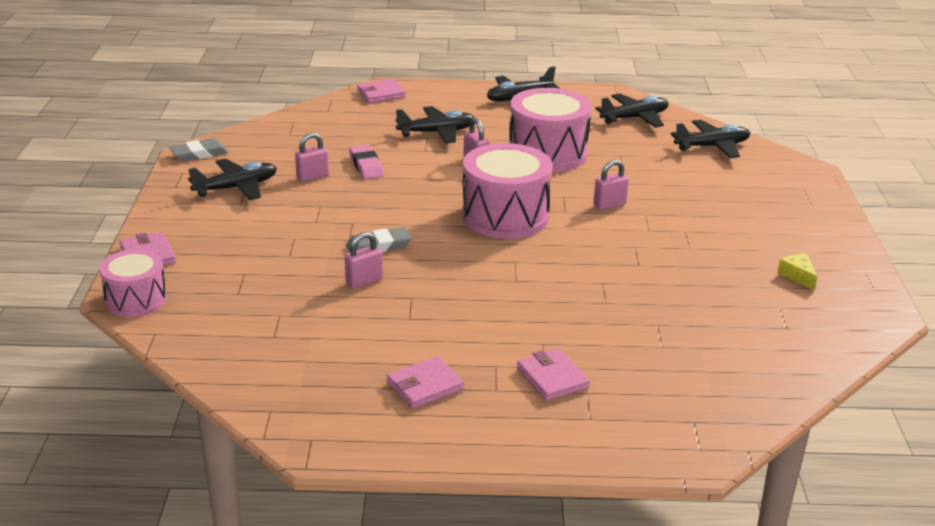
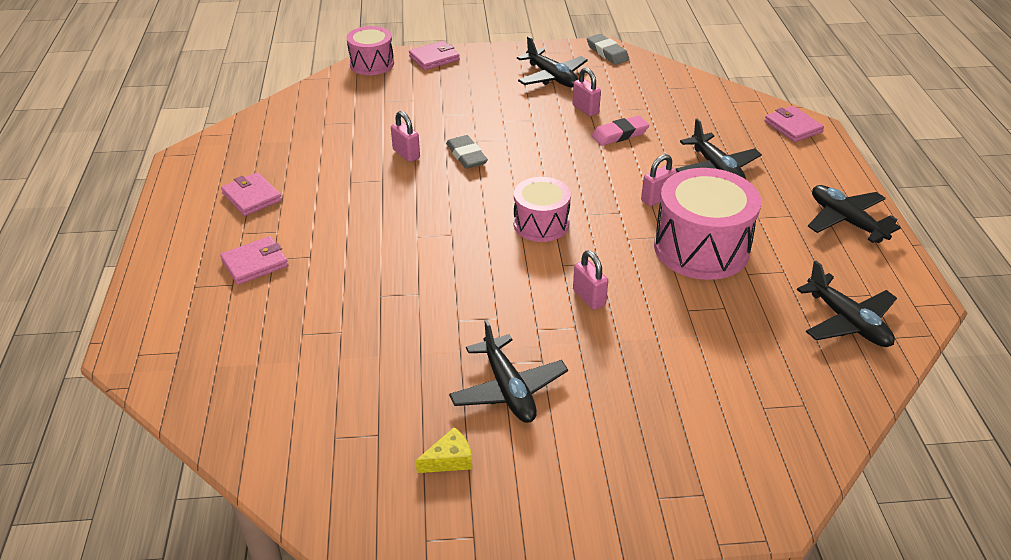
camera: 85 degrees right, 10 degrees up
pink drum [462,143,553,239] -> pink drum [514,177,571,242], size x0.61
black plane [671,120,750,158] -> black plane moved to [449,320,568,423]

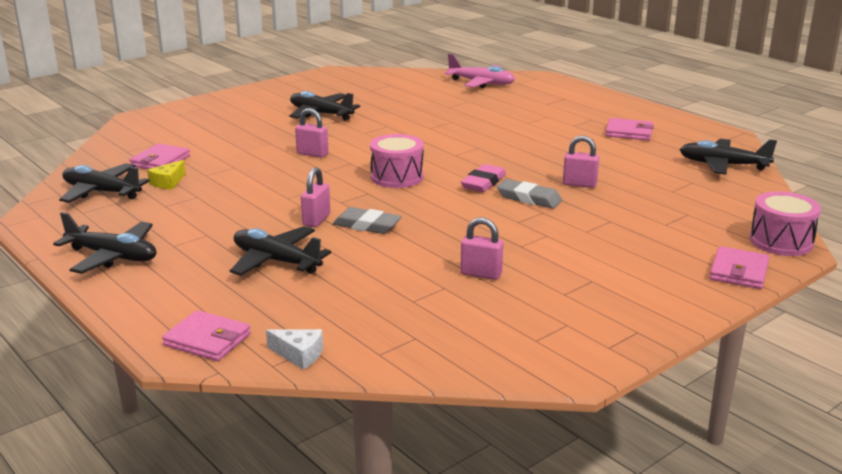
camera: 145 degrees right, 15 degrees down
pink wallet [220,236,288,285] -> pink wallet moved to [129,144,190,169]
yellow cheese [416,427,472,473] -> yellow cheese moved to [147,160,186,190]
black plane [517,36,588,88] -> black plane moved to [680,139,777,174]
grey eraser [587,34,630,65] -> grey eraser moved to [333,207,402,234]
pink eraser [591,116,649,146] -> pink eraser moved to [461,164,506,192]
pink drum [654,168,761,280] -> none
none -> white cheese [266,329,323,370]
none -> pink plane [445,54,515,88]

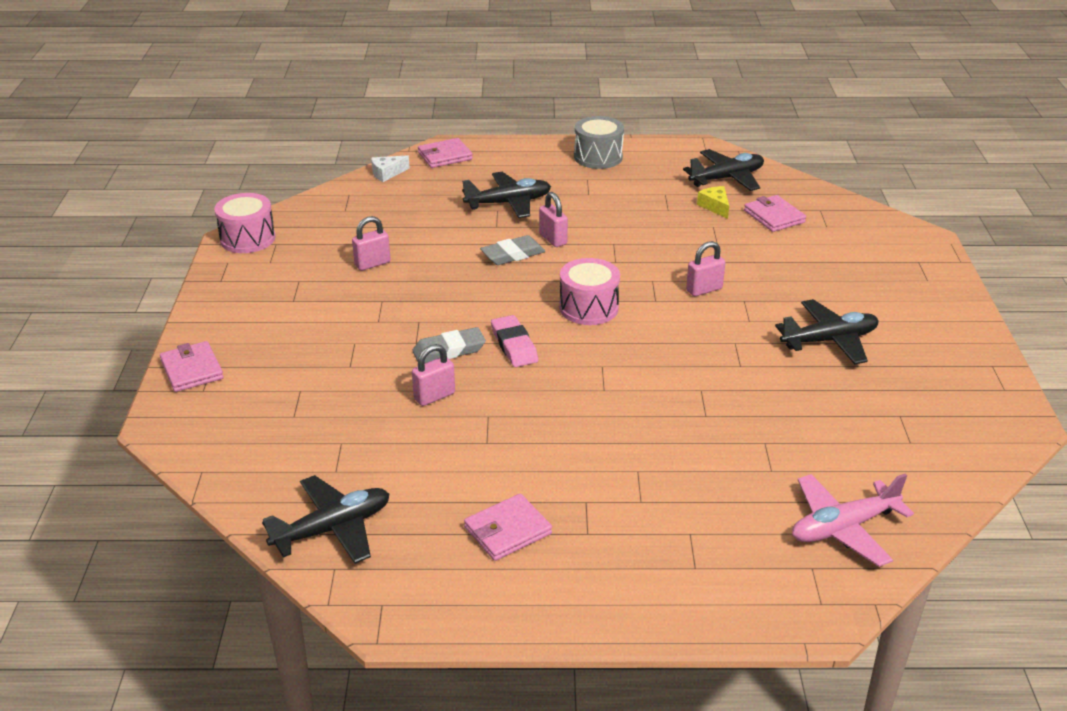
camera: 130 degrees right, 10 degrees up
black plane [53,212,157,274] -> grey drum [574,116,624,169]
pink drum [749,191,821,256] -> pink drum moved to [214,193,276,253]

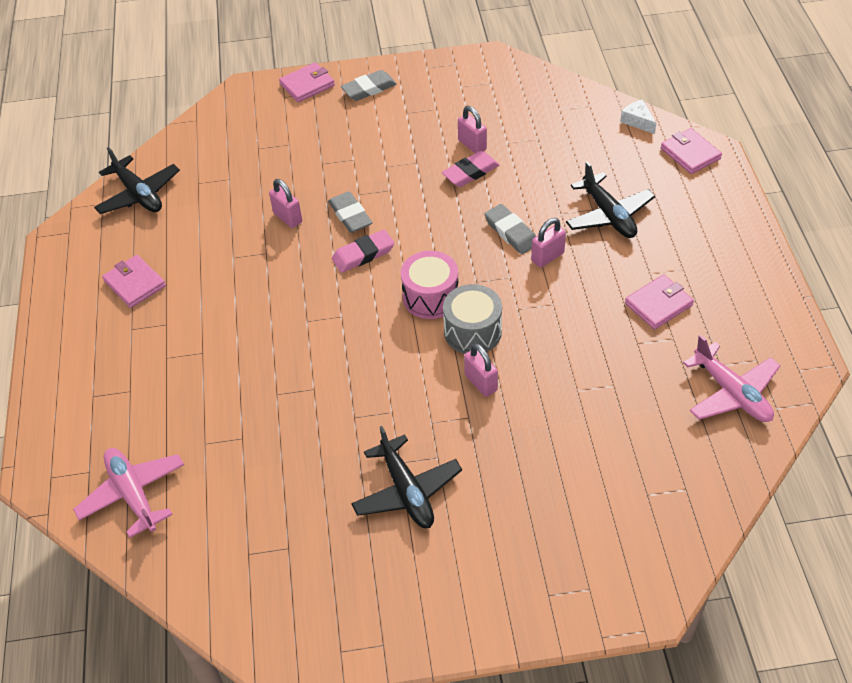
camera: 85 degrees right, 15 degrees up
pink drum [214,193,276,253] -> none
grey drum [574,116,624,169] -> grey drum moved to [443,284,502,354]
black plane [683,149,764,191] -> pink plane [683,335,780,422]
yellow cheese [697,186,729,219] -> none
pink wallet [744,195,806,232] -> pink wallet moved to [625,275,694,330]
none -> grey eraser [341,70,397,101]
none -> pink eraser [442,151,499,187]

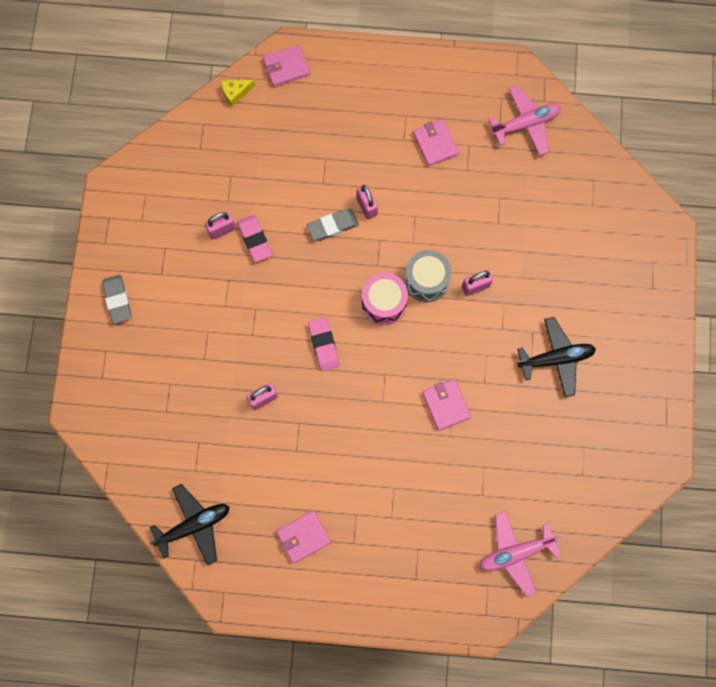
camera: 80 degrees left, 25 degrees up
pink wallet [279,62,335,102] -> pink wallet moved to [422,379,471,431]
grey eraser [328,191,372,233] -> none
black plane [566,161,655,238] -> none
white cheese [620,99,656,134] -> yellow cheese [222,80,255,106]

